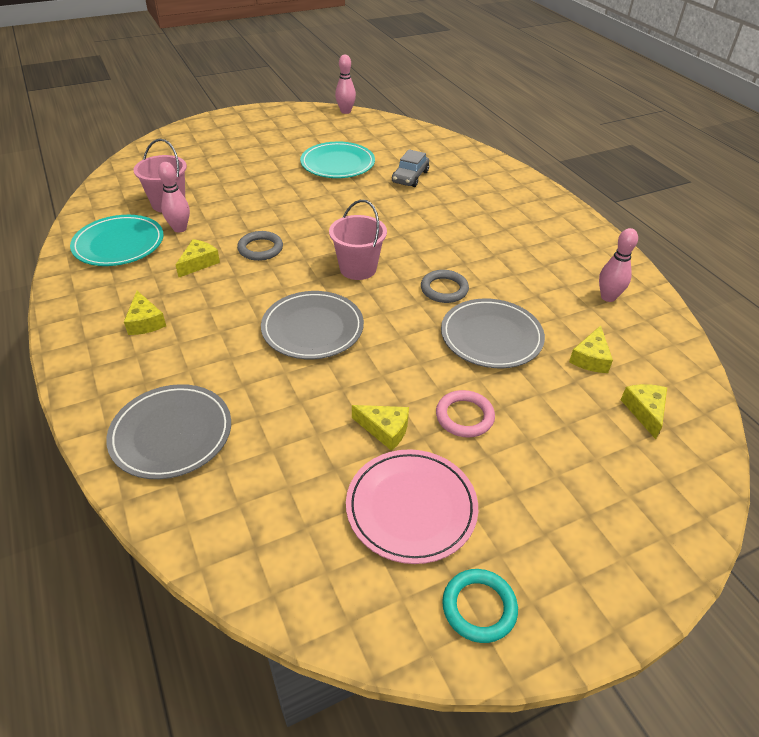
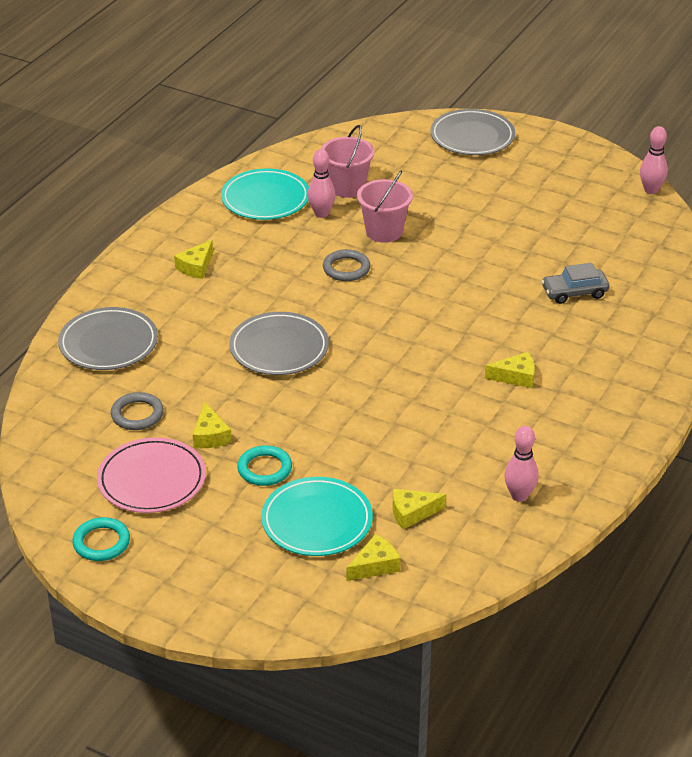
camera: 55 degrees right, 5 degrees down
yellow cheese [176,239,220,277] -> yellow cheese moved to [485,352,535,388]
turquoise plate [300,142,375,178] -> turquoise plate moved to [261,477,373,556]
pink bucket [329,200,387,280] -> pink bucket moved to [357,171,413,243]
grey ring [421,270,469,303] -> grey ring moved to [111,392,164,430]
pink ring [436,390,495,437] -> turquoise ring [237,445,292,486]
grey plate [441,298,545,369] -> grey plate moved to [430,109,515,155]

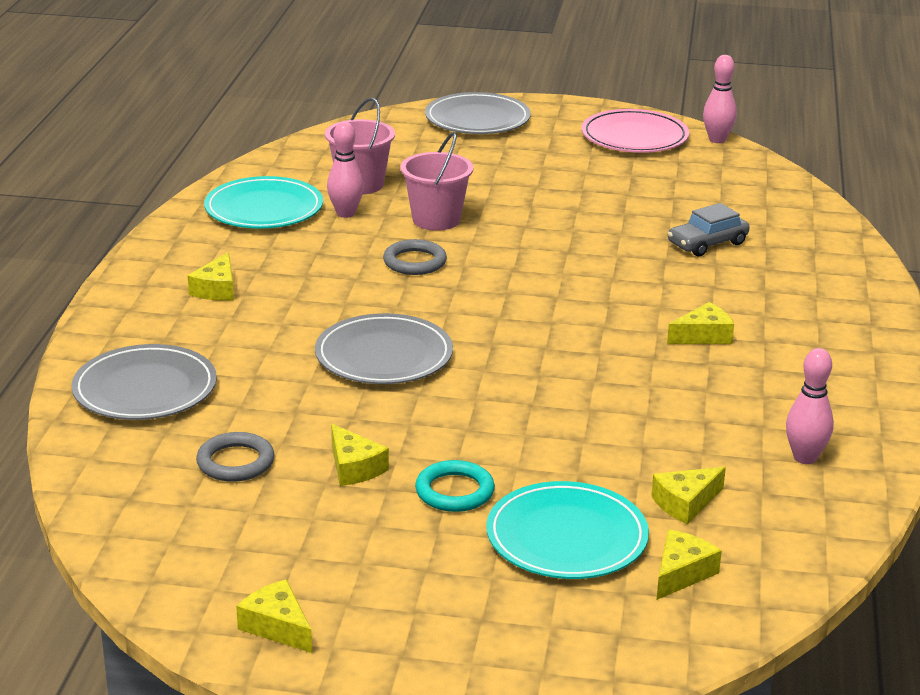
camera: 20 degrees left, 10 degrees down
turquoise ring [72,517,130,561] -> yellow cheese [236,579,312,653]
pink plate [97,437,206,513] -> pink plate moved to [581,109,689,153]

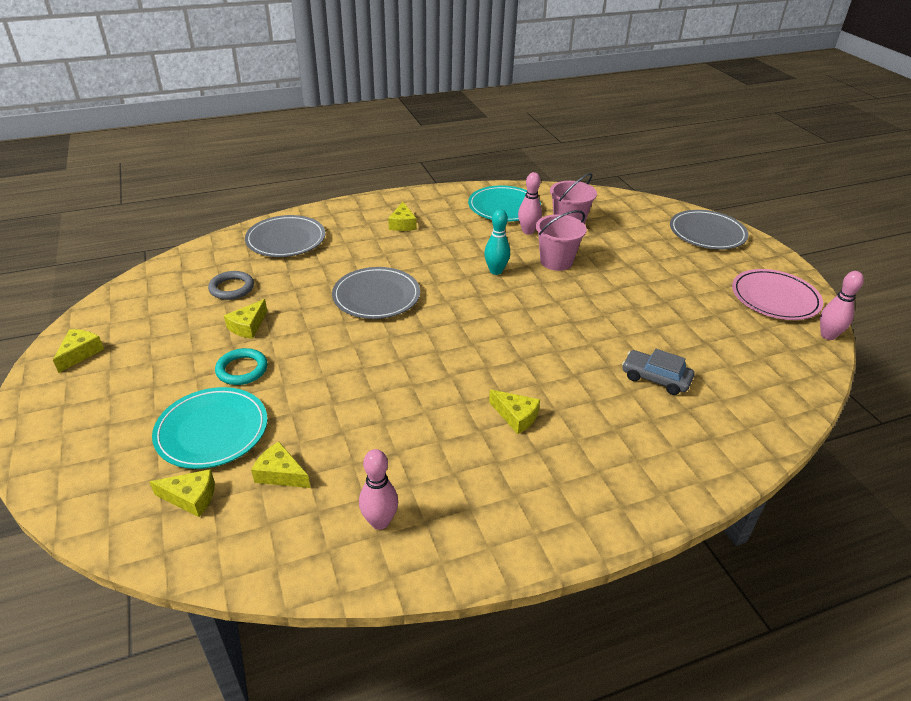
camera: 60 degrees right, 10 degrees up
yellow cheese [187,252,234,301] -> yellow cheese turned 75 degrees counterclockwise [388,202,417,231]
grey ring [383,239,447,275] -> turquoise bowling pin [484,209,510,275]

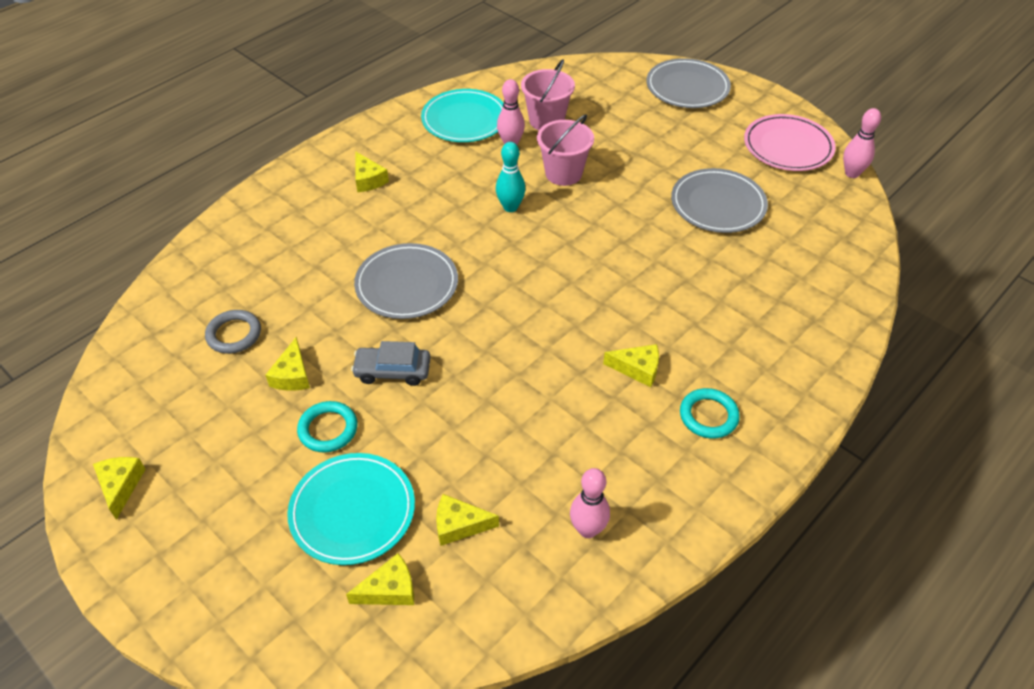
camera: 25 degrees left, 10 degrees up
grey plate [245,215,325,257] -> grey plate moved to [671,168,768,233]
grey car [622,349,694,395] -> grey car moved to [351,341,431,386]
none -> turquoise ring [680,388,740,438]

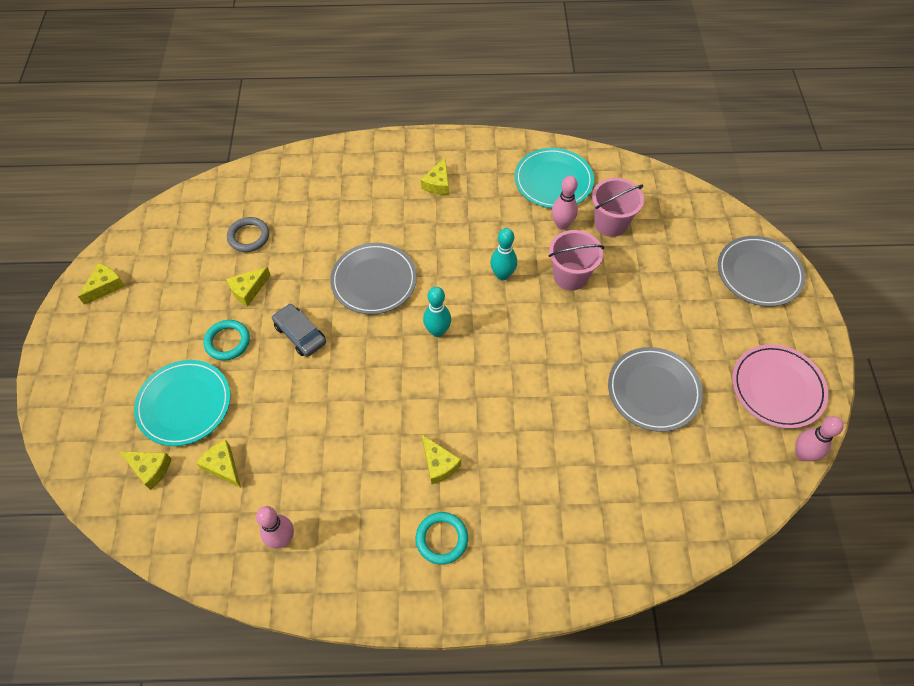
camera: 45 degrees right, 10 degrees up
none -> turquoise bowling pin [423,287,451,337]

